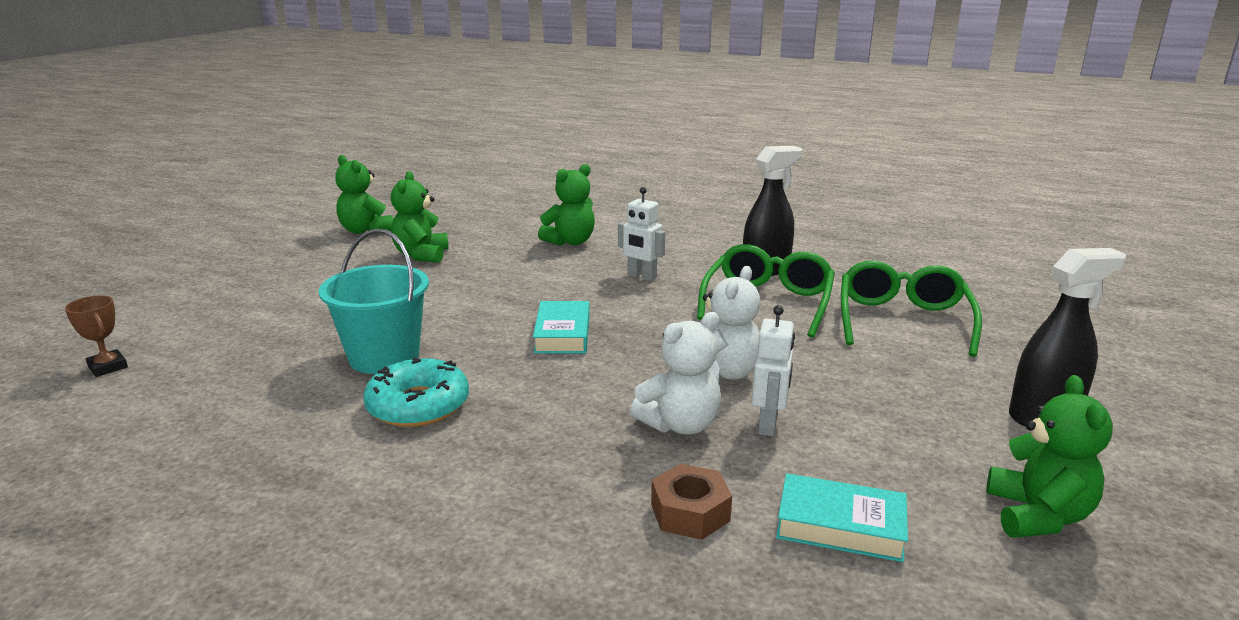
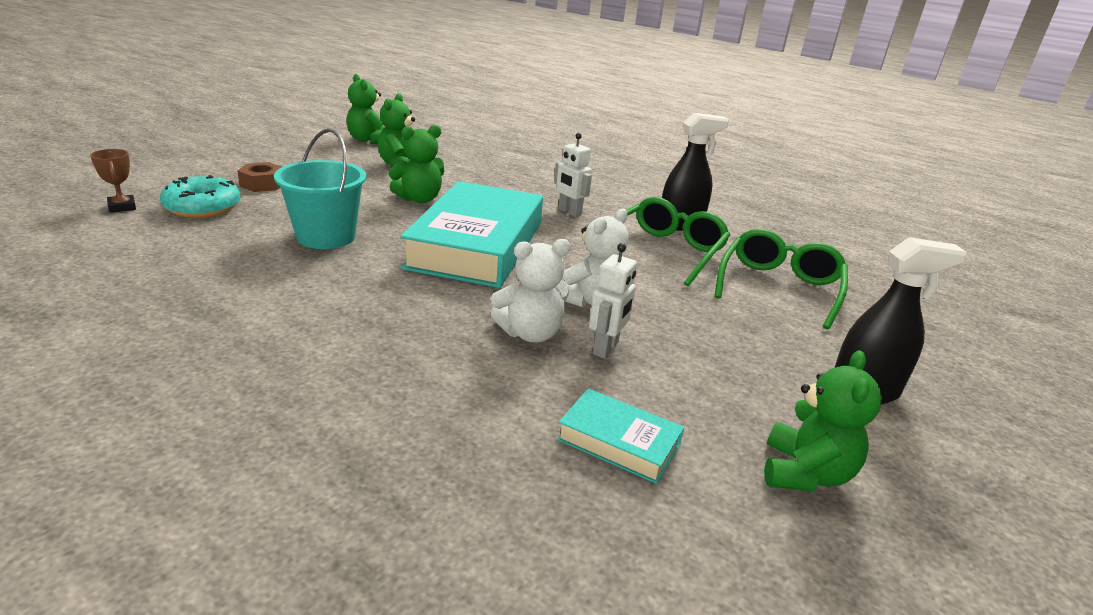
camera: 10 degrees right, 5 degrees up
turquoise donut [363,357,469,427] -> turquoise donut moved to [160,175,241,218]
turquoise book [533,301,590,353] -> turquoise book [400,181,543,288], size x2.21
green teddy bear [538,164,595,246] -> green teddy bear moved to [388,125,445,203]
brown nut [651,464,732,540] -> brown nut moved to [237,162,282,192]

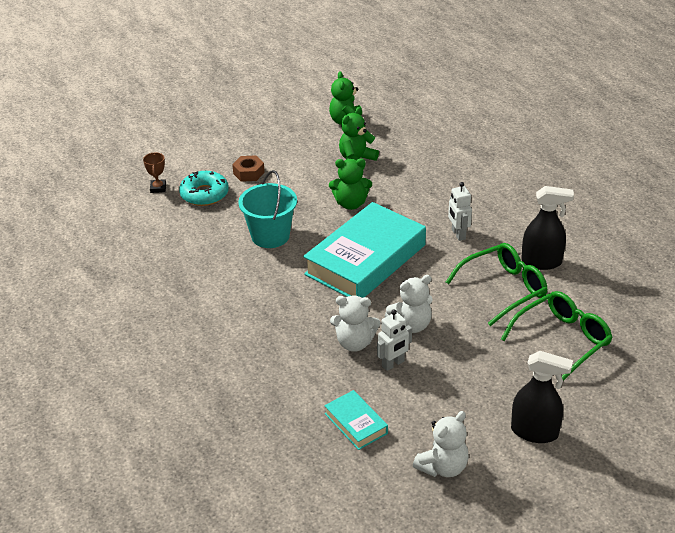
camera: 30 degrees right, 10 degrees up
green teddy bear [764,350,882,492] -> white teddy bear [413,411,469,477]

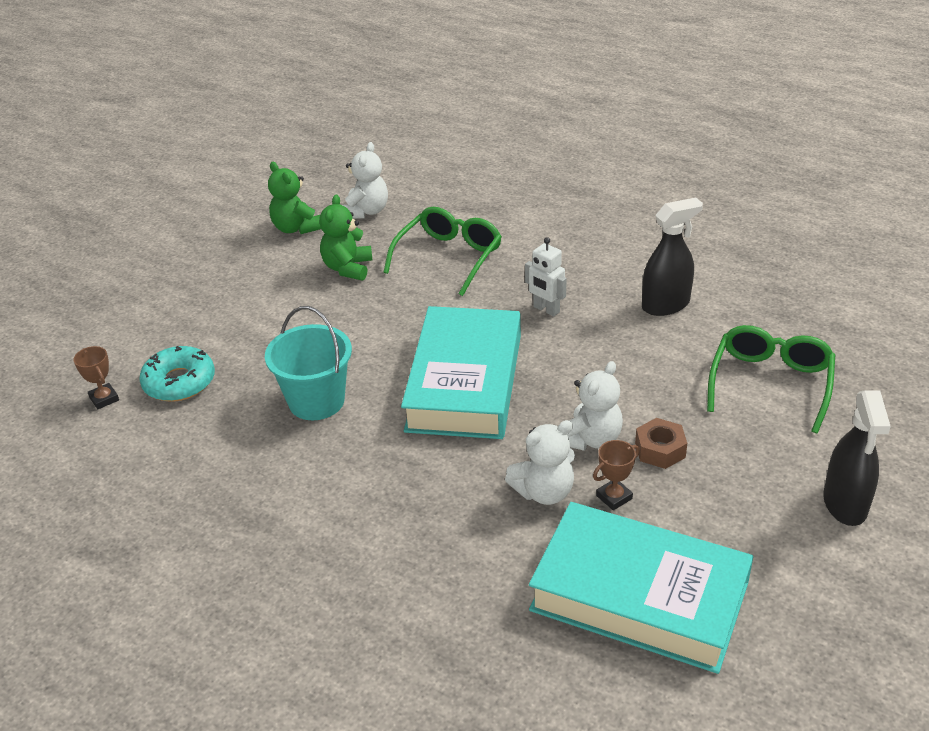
camera: 30 degrees left, 0 degrees up
brown nut [232,155,265,182] -> brown nut moved to [635,418,687,469]
turquoise book [324,390,388,450] -> turquoise book [529,502,753,674], size x2.21
green teddy bear [329,159,372,210] -> none
white robot [377,309,412,371] -> brown trophy [593,440,640,510]
white teddy bear [413,411,469,477] -> white teddy bear moved to [342,142,388,219]
green glasses [446,243,548,326] -> green glasses moved to [383,207,502,296]
black spray bottle [511,351,573,443] -> black spray bottle turned 105 degrees clockwise [823,390,891,526]

